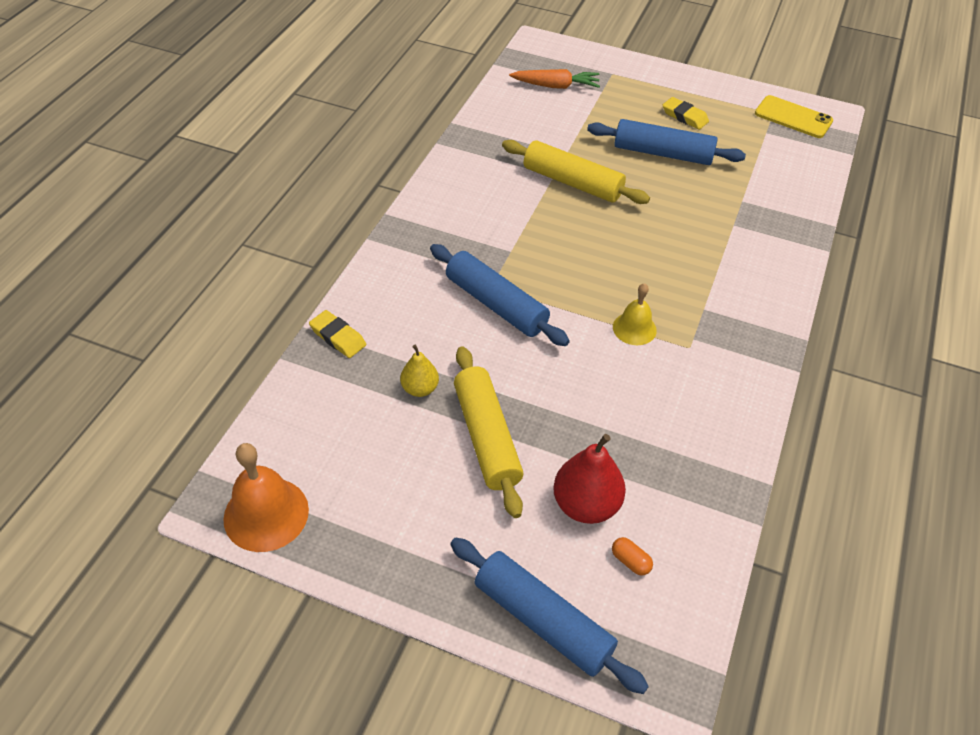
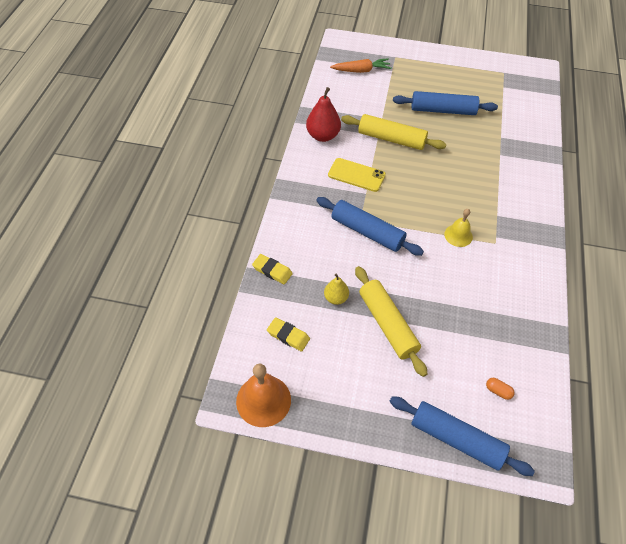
camera: 10 degrees left, 5 degrees up
red pear [553,434,626,524] -> red pear moved to [306,87,341,142]
yellow eraser [663,97,709,130] -> yellow eraser moved to [267,317,310,352]
yellow phone [755,95,833,138] -> yellow phone moved to [328,158,386,192]

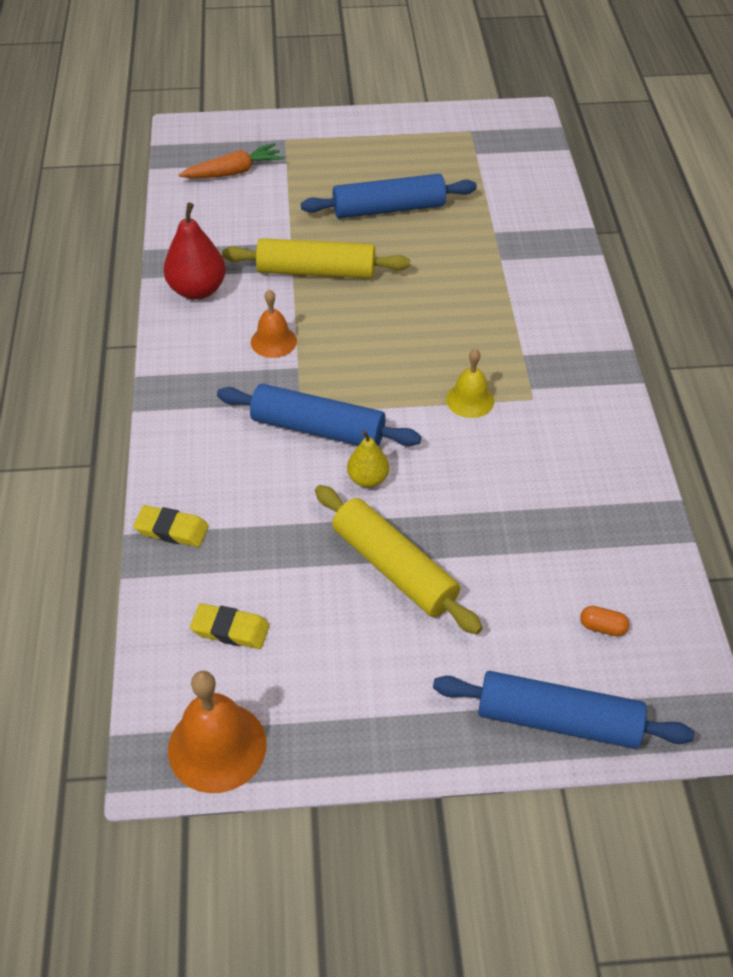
camera: 15 degrees left, 5 degrees down
yellow pear [324,273,349,305] -> yellow pear moved to [347,430,389,487]
yellow phone [328,158,386,192] -> orange bell [251,290,297,358]

